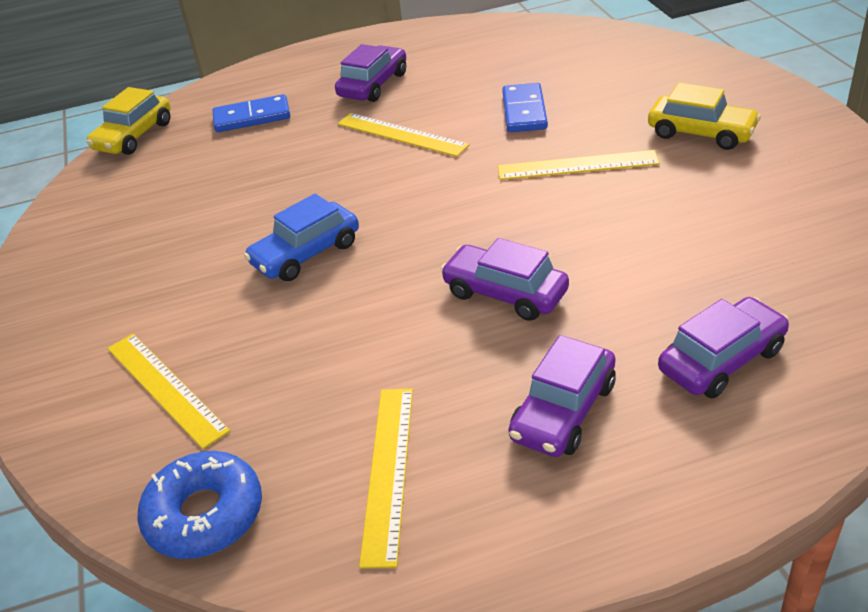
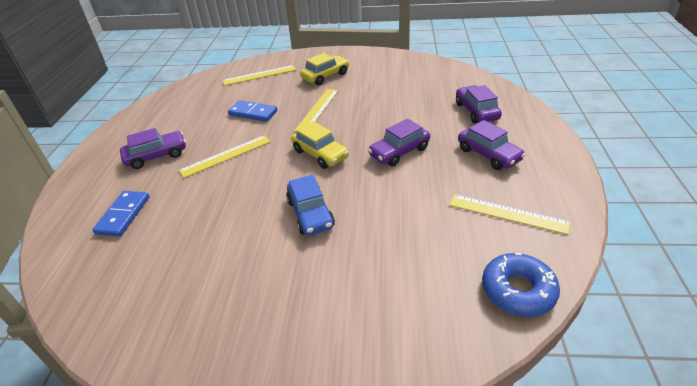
camera: 70 degrees left, 0 degrees up
yellow car [86,87,171,155] -> yellow car moved to [291,121,349,169]
yellow ruler [107,334,230,449] -> yellow ruler moved to [222,65,296,86]
purple car [335,44,406,102] -> purple car turned 105 degrees clockwise [120,128,186,169]

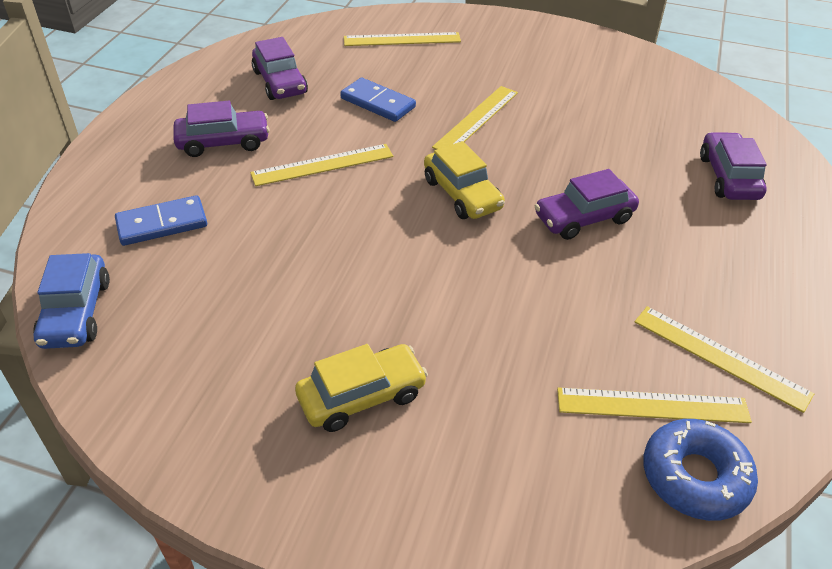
camera: 10 degrees right, 5 degrees up
blue domino [92,191,149,237] -> blue domino turned 45 degrees clockwise [115,195,207,246]
blue car [286,175,335,235] -> blue car moved to [33,253,110,349]
yellow car [300,53,349,85] -> yellow car moved to [295,344,428,432]
purple car [458,120,526,170] -> purple car moved to [252,37,308,100]
none -> yellow ruler [557,387,752,423]

